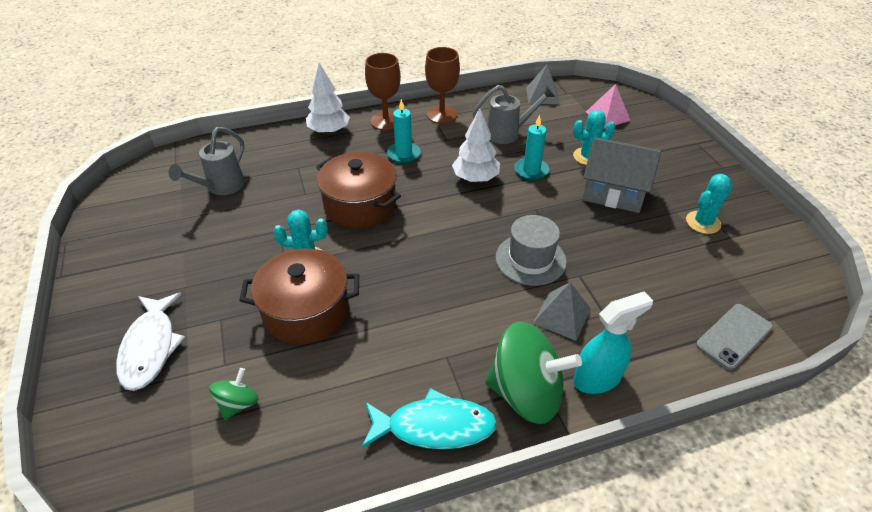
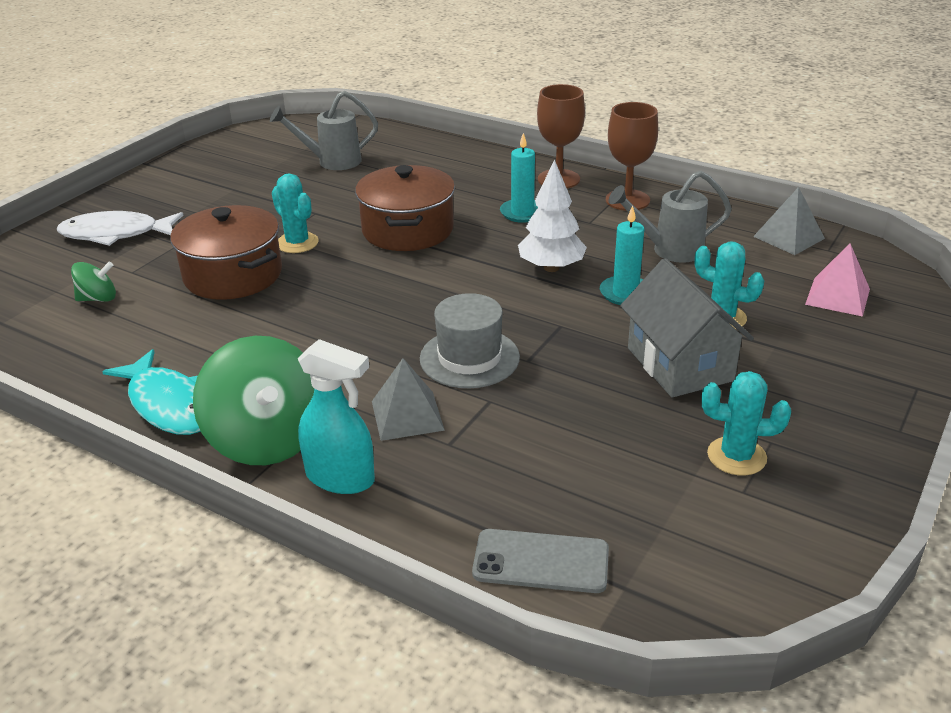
camera: 50 degrees right, 10 degrees down
white fish [116,293,185,391] -> white fish turned 45 degrees clockwise [57,211,184,246]
white tree [306,63,350,135] -> none
grey watering can [472,85,555,144] -> grey watering can turned 135 degrees clockwise [609,171,732,263]

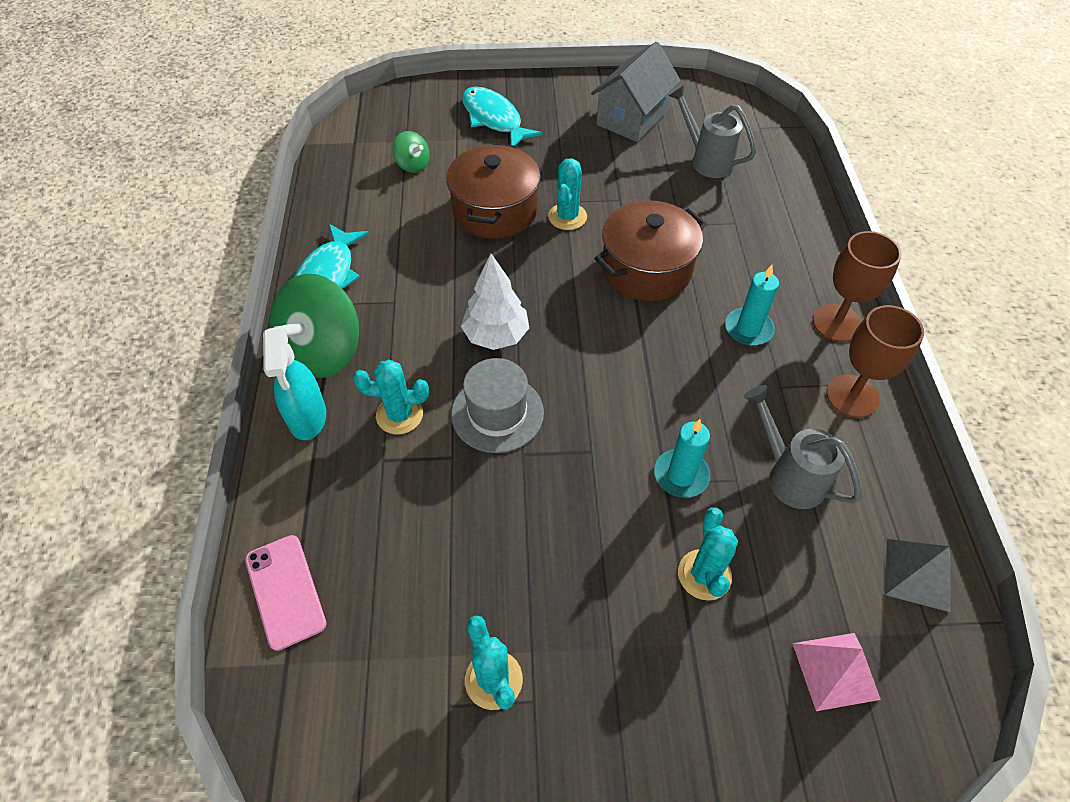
camera: 55 degrees right, 20 degrees up
white fish [57,211,184,246] -> turquoise fish [462,87,542,146]
grey pyramid [372,358,445,441] -> turquoise cactus [353,360,429,434]
grey phone [472,529,609,593] -> pink phone [245,535,326,651]
white tree [518,159,587,272] -> white tree moved to [461,254,529,350]
grey house [620,258,754,398] -> grey house moved to [591,42,681,142]

